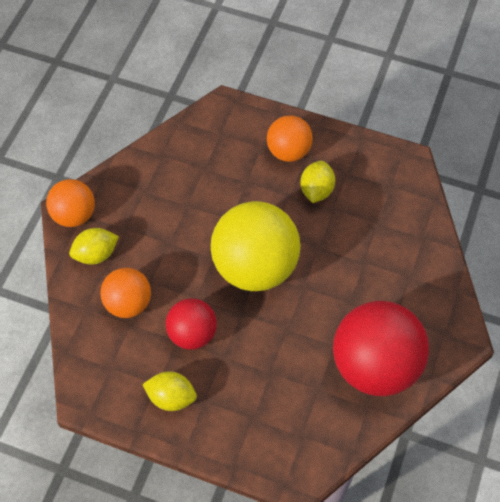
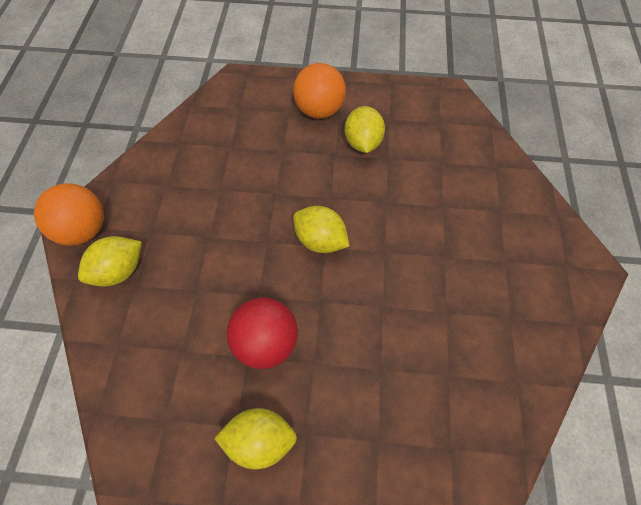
camera: 15 degrees left, 0 degrees up
orange ball [100,268,151,318] -> none
yellow ball [211,201,301,291] -> yellow lemon [293,206,349,253]
red ball [333,301,429,396] -> none

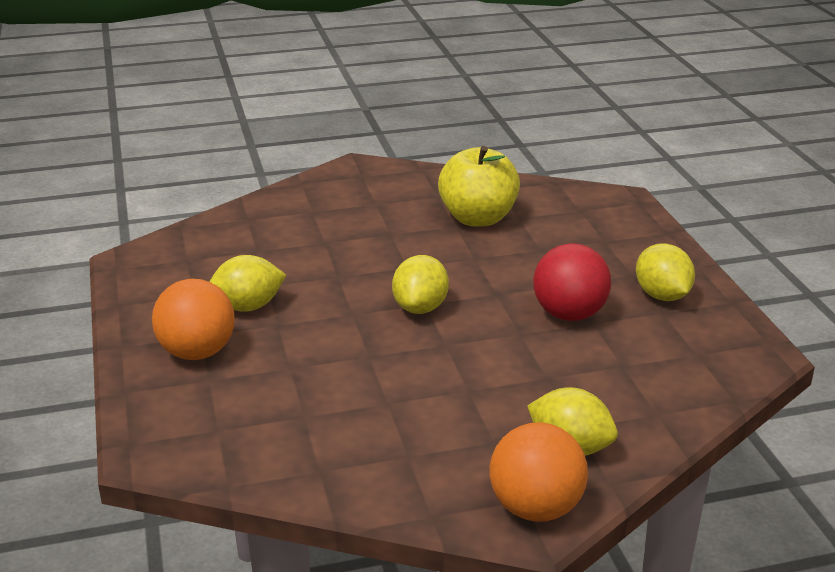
camera: 110 degrees left, 30 degrees down
none -> yellow apple [438,146,520,226]

